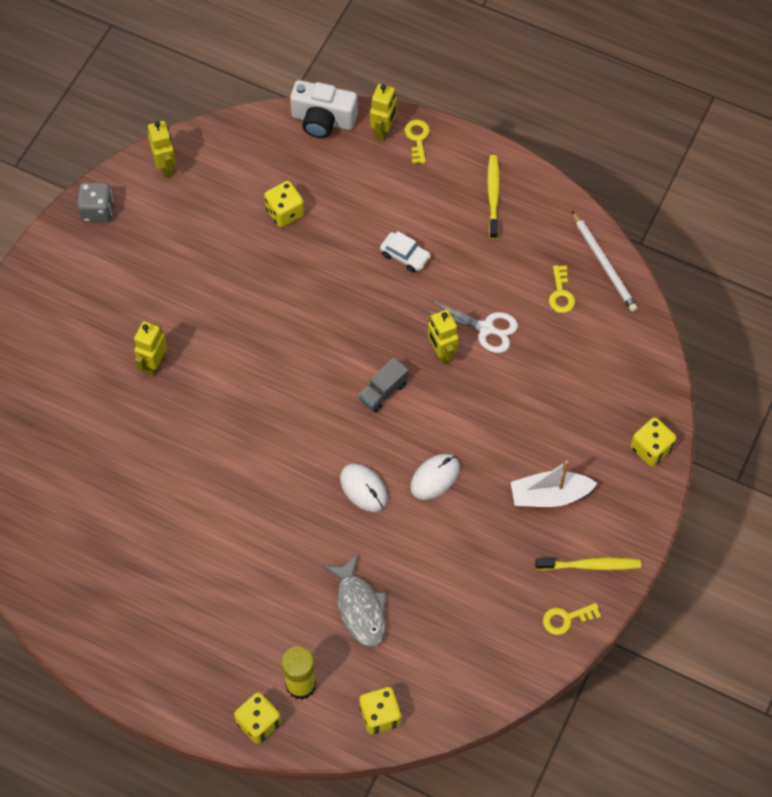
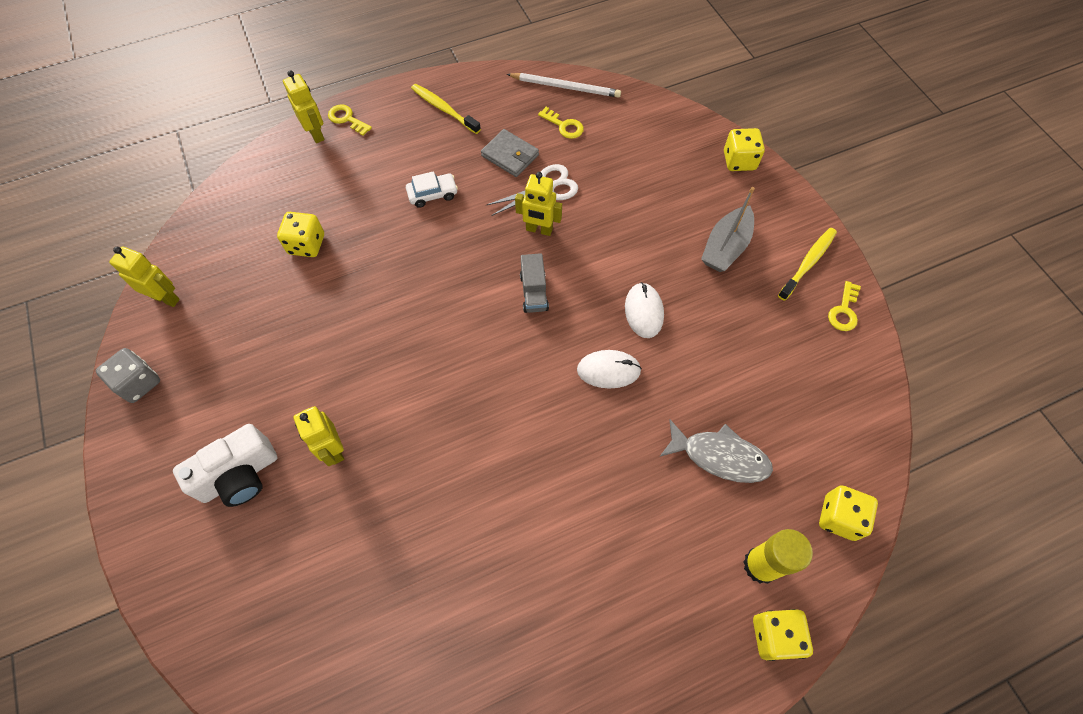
camera: 50 degrees left, 0 degrees up
white camera [290,80,358,138] -> white camera moved to [173,424,278,507]
white boat [511,460,598,507] -> grey boat [701,187,755,272]
none -> grey wallet [481,129,539,177]

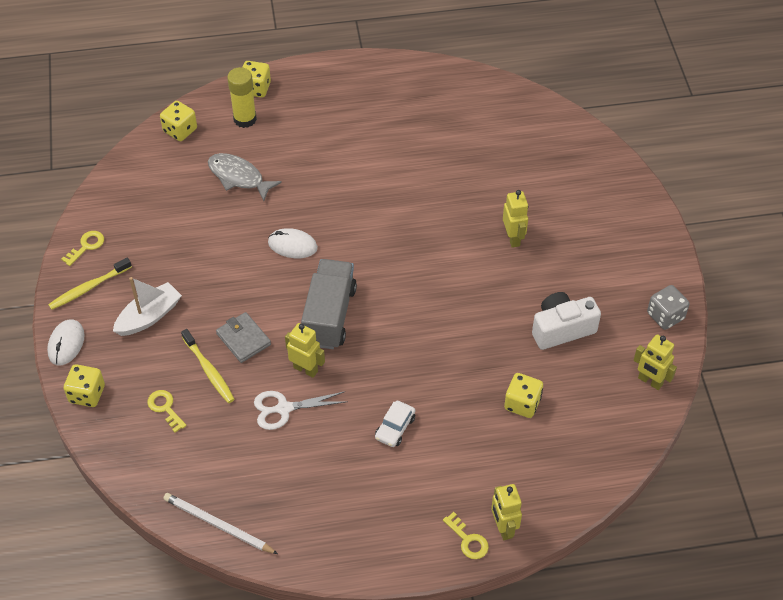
camera: 165 degrees left, 10 degrees down
white camera [173,424,278,507] -> white camera moved to [532,292,601,350]
white car [406,171,458,208] -> white car turned 60 degrees counterclockwise [375,401,415,447]
yellow toothbrush [411,84,481,134] -> yellow toothbrush moved to [181,329,235,403]
grey wallet [481,129,539,177] -> grey wallet moved to [216,312,271,363]
grey truck [520,253,549,313] -> grey truck [301,259,357,349], size x1.89
yellow key [538,107,584,139] -> yellow key moved to [147,390,186,432]
white mouse [625,282,664,338] -> white mouse moved to [47,320,85,365]
grey boat [701,187,755,272] -> white boat [113,277,182,336]

